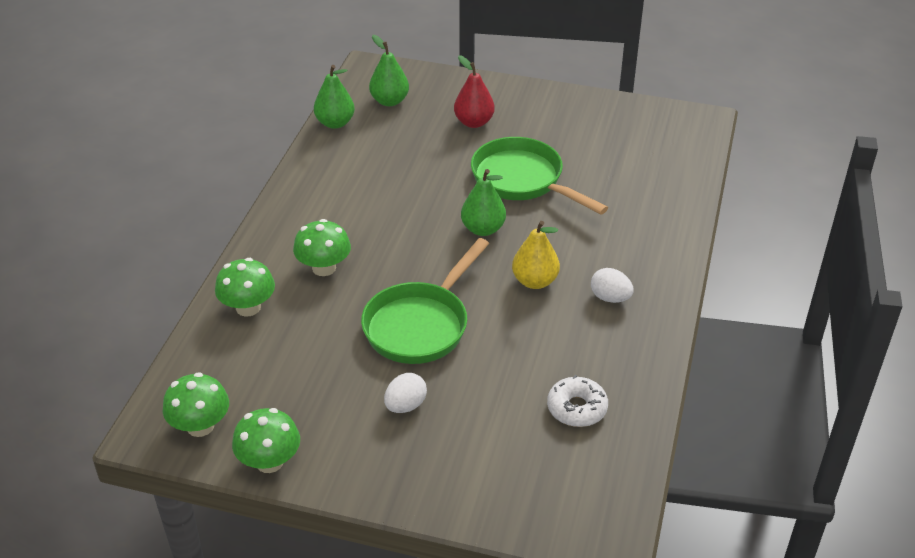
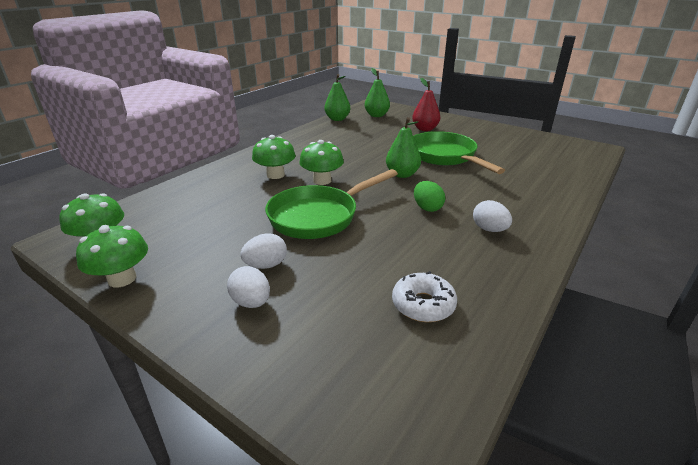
camera: 20 degrees right, 10 degrees down
green mushroom [215,258,275,317] -> green mushroom moved to [299,140,344,185]
yellow pear [512,221,560,289] -> green egg [414,181,445,212]
none -> white egg [227,266,270,308]

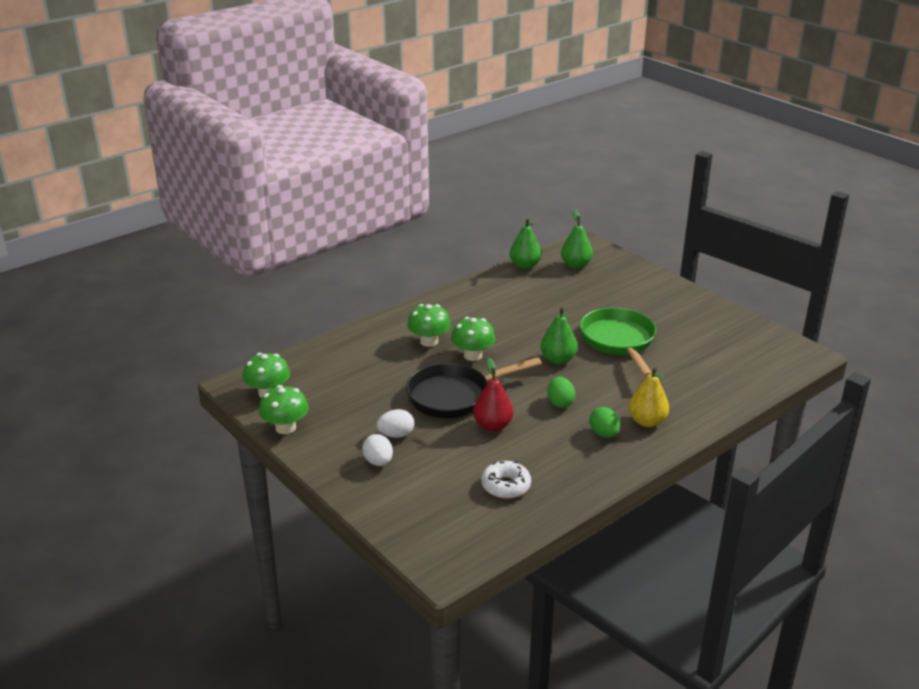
camera: 15 degrees right, 0 degrees up
green pan [265,169,398,239] -> black pan [406,357,542,418]
red pear [412,78,440,131] -> red pear moved to [473,358,513,432]
white egg [473,200,512,232] -> green egg [589,407,620,438]
none -> yellow pear [629,367,669,427]

